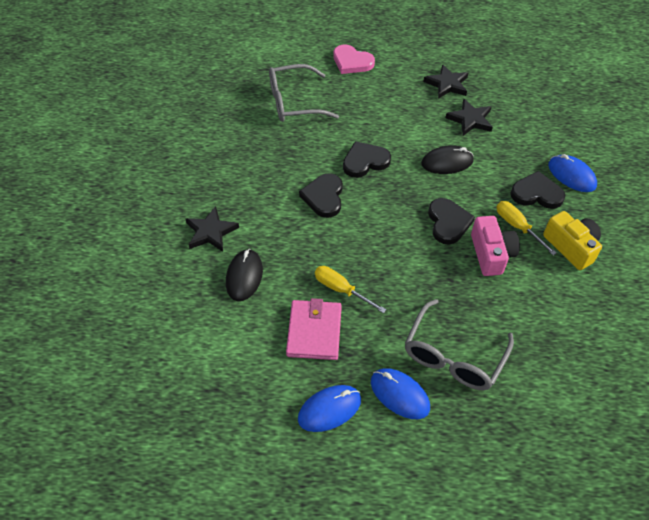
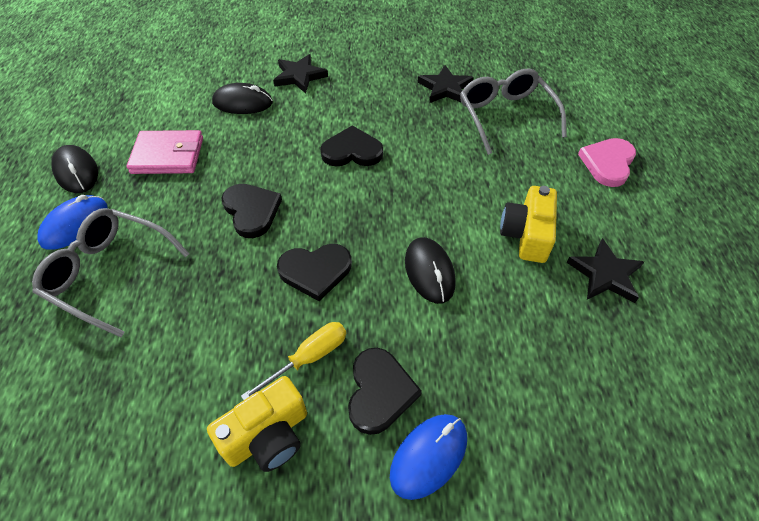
camera: 85 degrees right, 0 degrees up
blue mouse [298,385,361,432] -> black mouse [51,145,98,193]
yellow screwdriver [315,266,387,313] -> none
black heart [343,141,391,178] -> black heart moved to [221,184,282,238]
black star [446,99,493,136] -> black star moved to [418,65,474,103]
pink camera [471,216,520,276] -> none
none -> yellow camera [500,186,557,263]

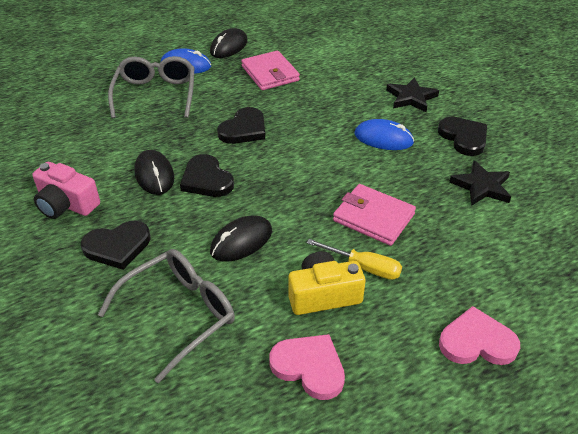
camera: 65 degrees right, 10 degrees down
yellow camera [207,376,307,472] -> pink camera [32,162,100,219]
black mouse [212,83,273,114] -> black mouse moved to [134,150,174,195]
yellow screwdriver [241,322,346,400] -> yellow screwdriver moved to [307,239,402,280]
black heart [320,125,383,167] -> black heart moved to [438,117,487,156]
blue mouse [390,414,467,500] -> blue mouse moved to [354,119,414,150]
grey glasses [460,68,567,155] -> grey glasses moved to [98,249,235,383]
black star [566,238,644,303] -> pink heart [269,334,345,400]
none -> pink wallet [333,184,416,246]

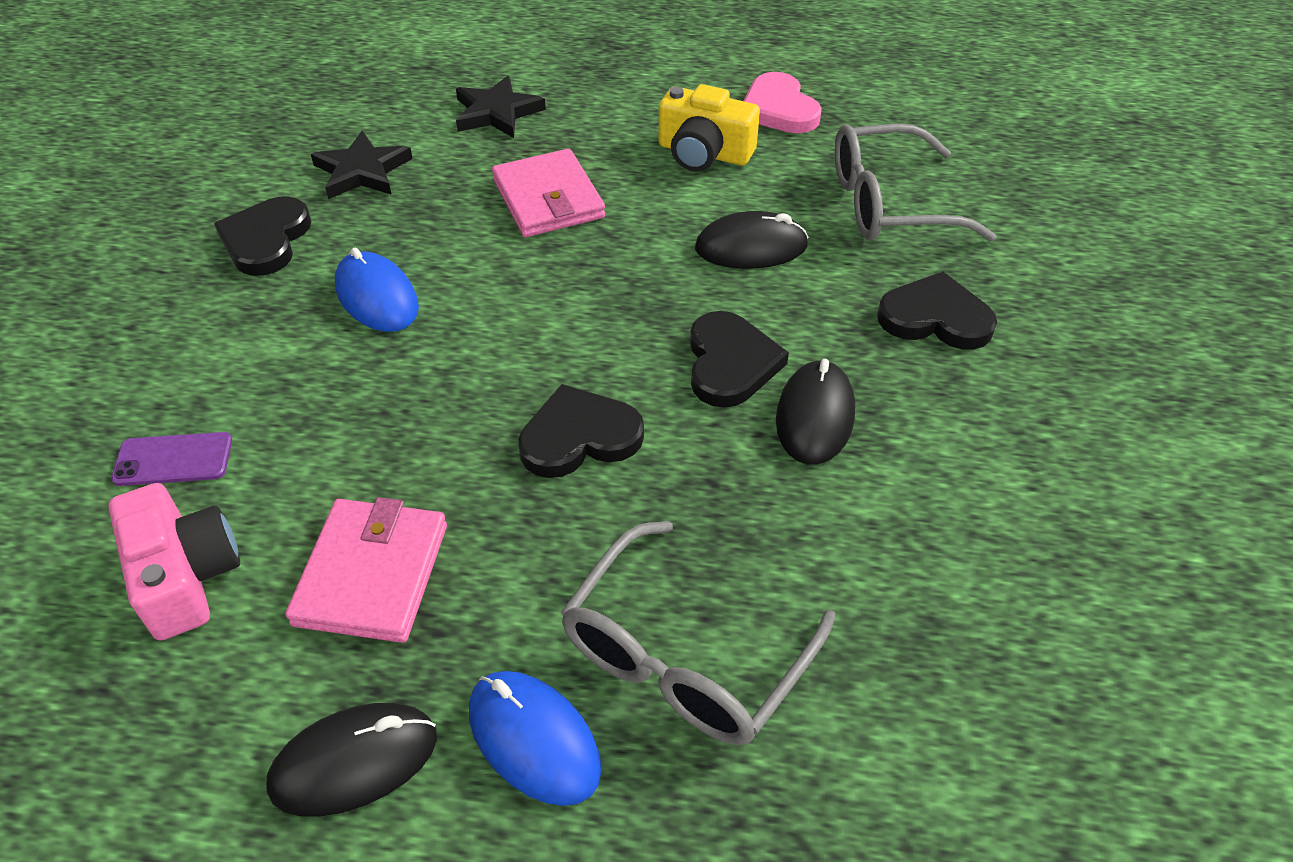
camera: 145 degrees left, 5 degrees up
pink camera [32,162,100,219] -> pink camera moved to [108,483,240,640]
yellow screwdriver [307,239,402,280] -> none
black star [386,77,439,112] -> black star moved to [456,76,546,138]
pink heart [439,306,520,365] -> none
none -> purple phone [111,432,232,486]

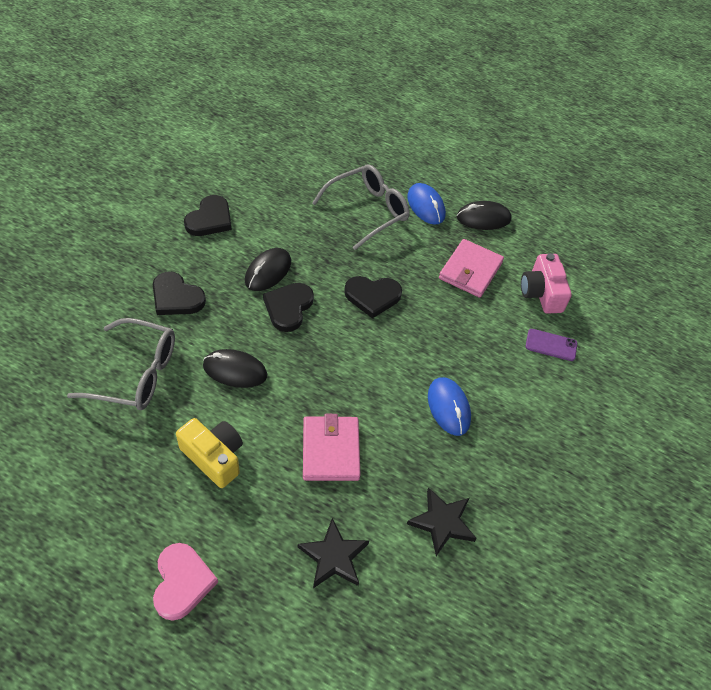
camera: 165 degrees left, 5 degrees up
black heart [214,196,311,276] -> black heart moved to [184,195,232,236]
pink heart [744,72,822,133] -> pink heart moved to [153,543,218,621]

